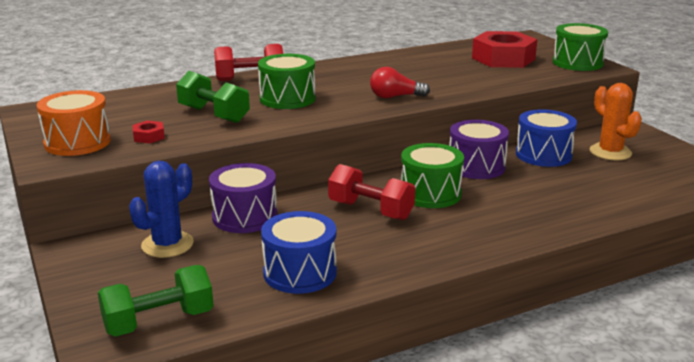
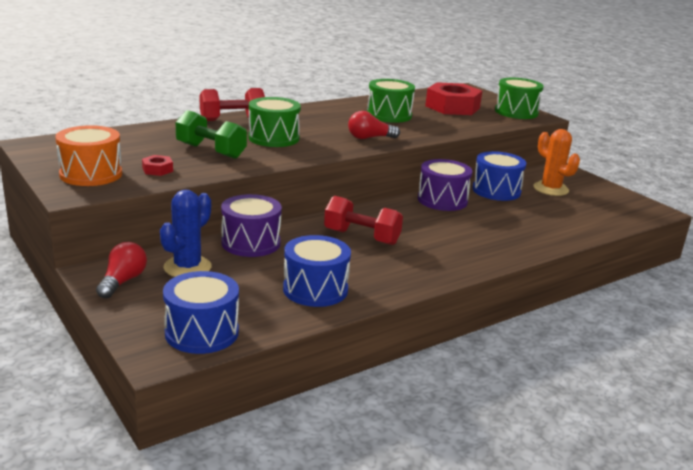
camera: 10 degrees left, 0 degrees up
green dumbbell [98,265,214,337] -> blue drum [163,271,239,354]
green drum [401,143,464,208] -> green drum moved to [367,79,415,123]
none -> red light bulb [96,242,147,299]

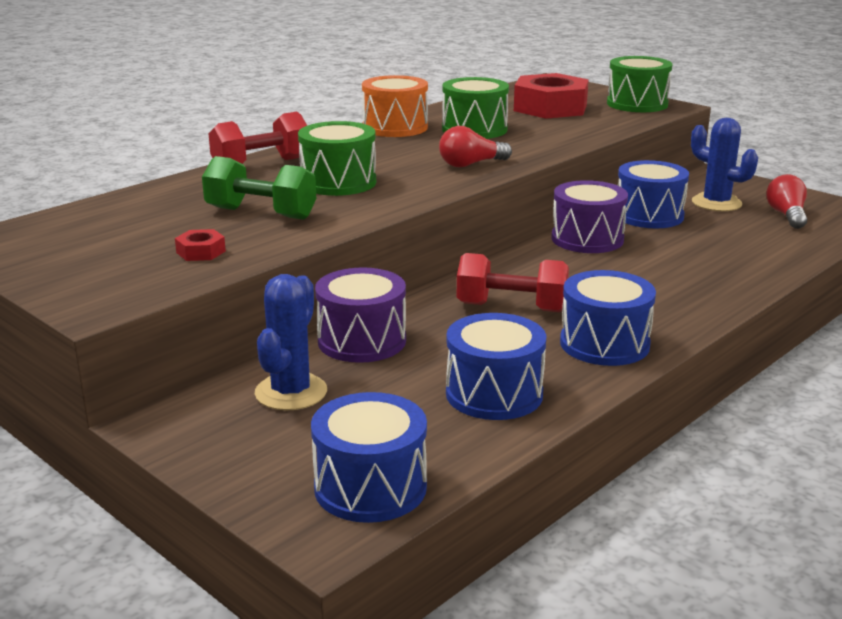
camera: 10 degrees left, 0 degrees up
orange drum [55,125,122,186] -> orange drum moved to [362,75,428,137]
red light bulb [96,242,147,299] -> red light bulb moved to [766,174,807,229]
orange cactus [533,129,580,196] -> blue cactus [691,118,758,211]
none -> blue drum [560,270,656,366]

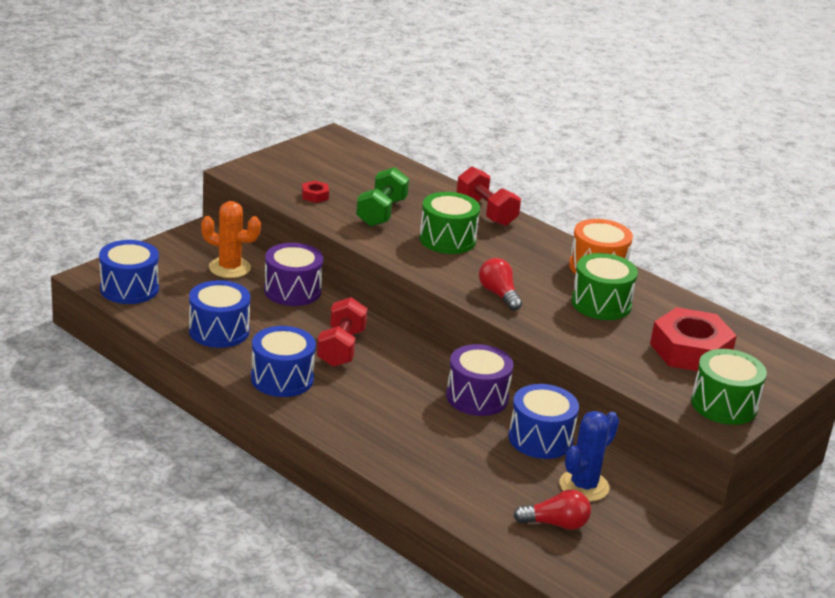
camera: 85 degrees right, 5 degrees up
blue cactus [255,274,327,410] -> orange cactus [201,201,261,278]

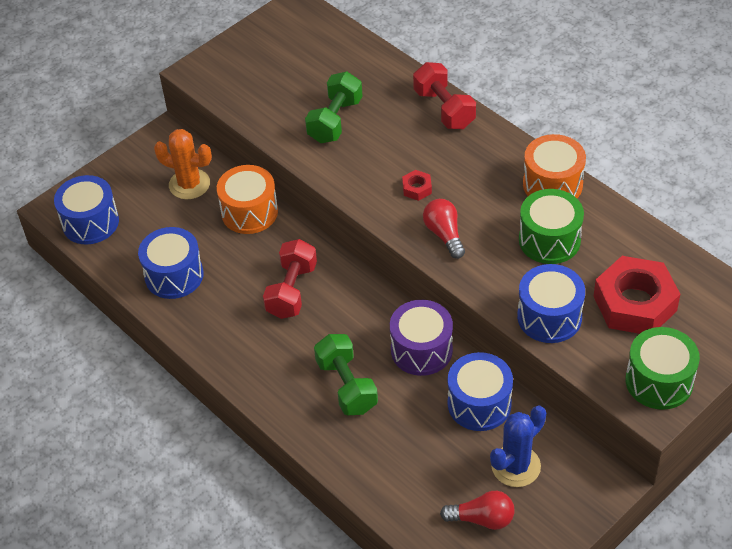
camera: 10 degrees right, 20 degrees up
blue drum [251,326,316,397] -> blue drum moved to [517,264,585,343]
purple drum [264,243,323,306] -> orange drum [217,165,278,234]
red nut [302,181,329,203] -> red nut moved to [402,170,432,201]
green drum [419,192,480,254] -> none
none -> green dumbbell [314,334,378,415]

